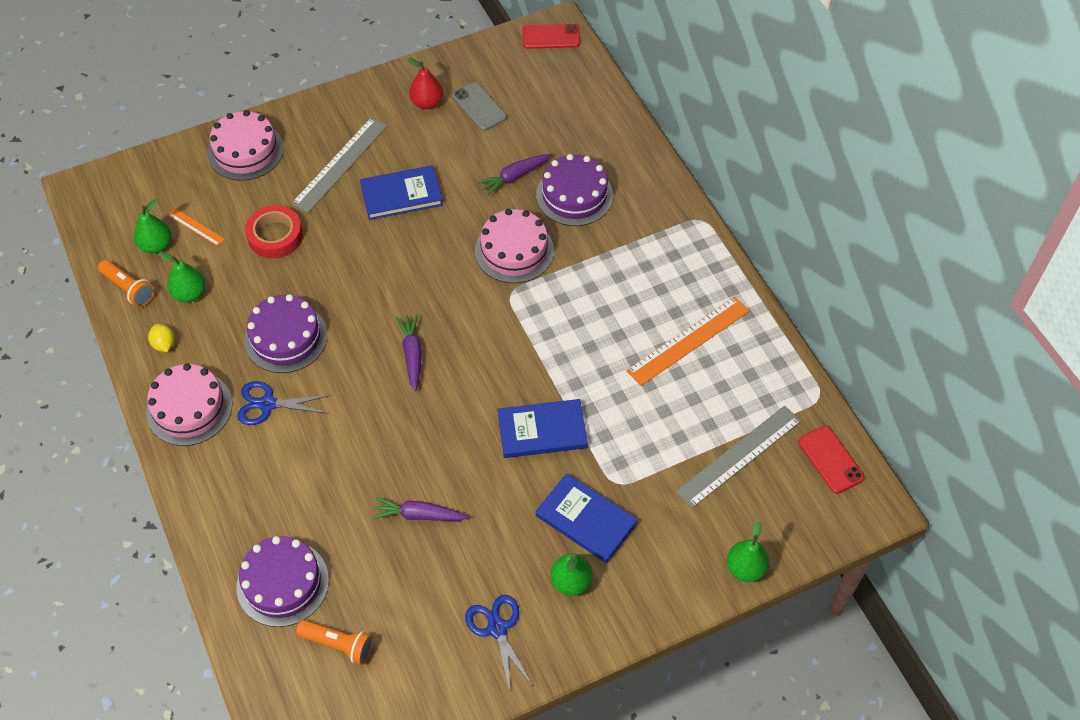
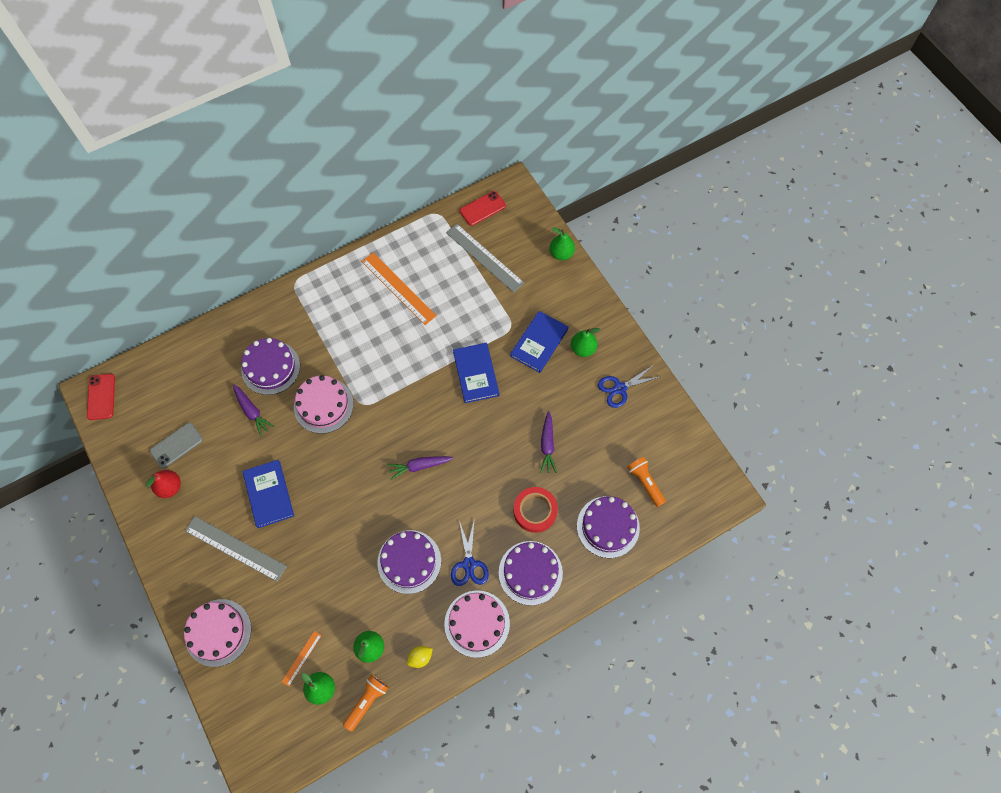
camera: 95 degrees left, 10 degrees up
red tape [245,205,303,258] -> red tape moved to [514,487,558,533]
orange flashlight [296,620,374,665] -> orange flashlight turned 45 degrees counterclockwise [627,457,666,507]
none -> purple cake [499,541,563,606]

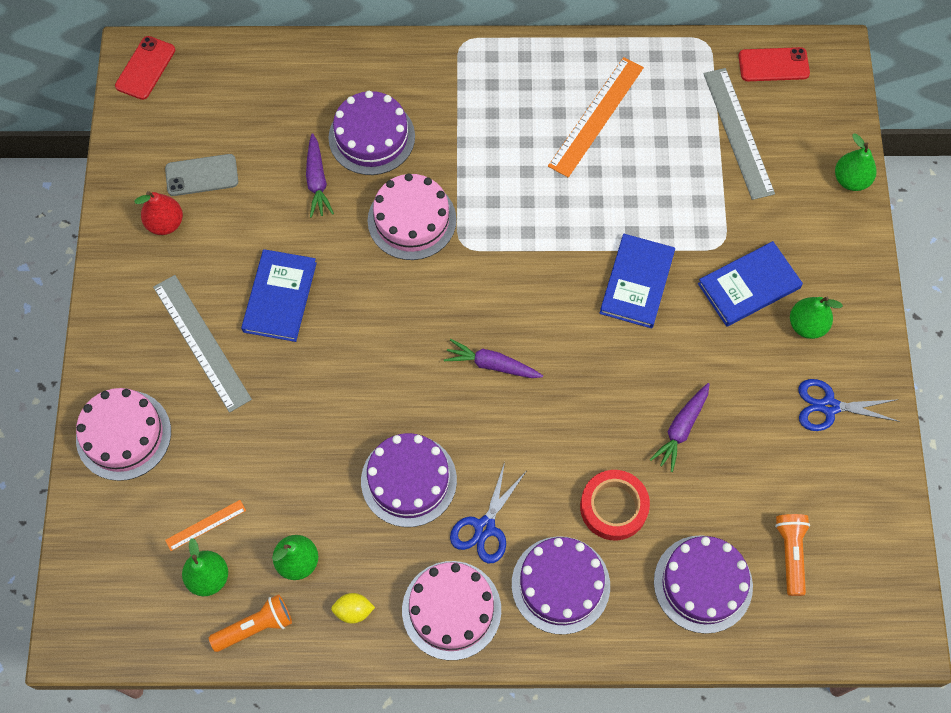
camera: 30 degrees right, 0 degrees up
orange ruler [361,253,437,325] -> orange ruler turned 45 degrees clockwise [548,57,644,178]

